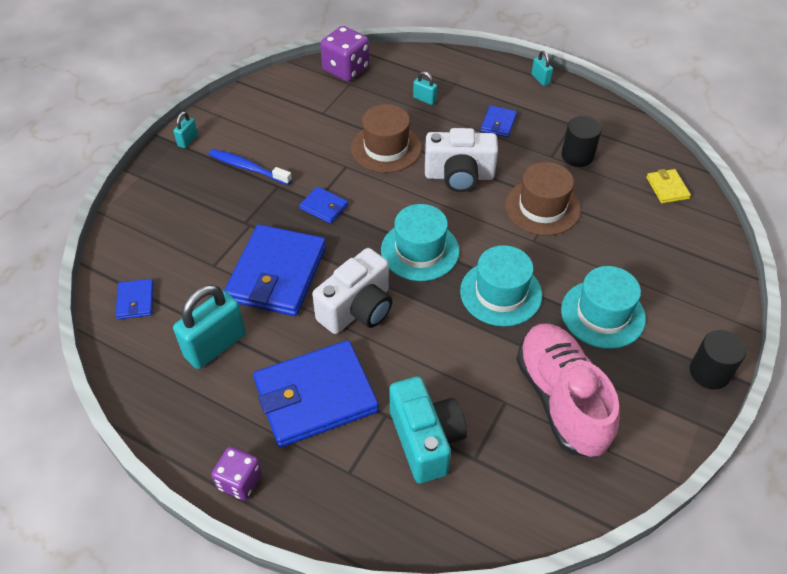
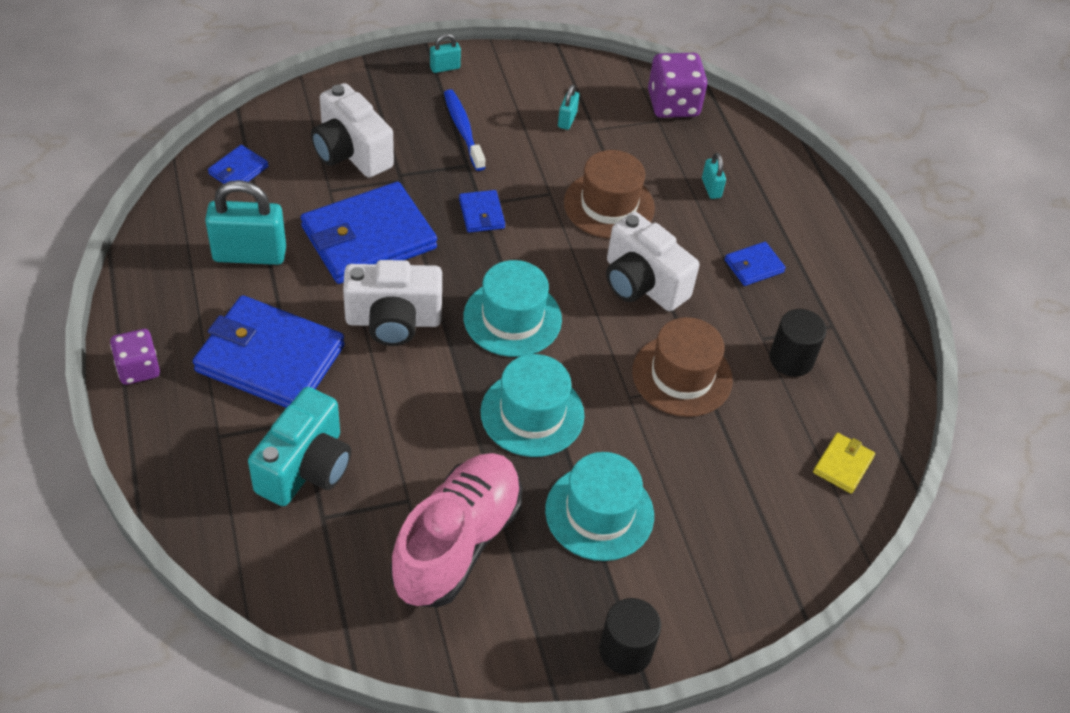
camera: 40 degrees right, 0 degrees up
turquoise padlock [531,51,553,86] -> turquoise padlock moved to [558,84,579,130]
none -> white camera [311,83,394,178]

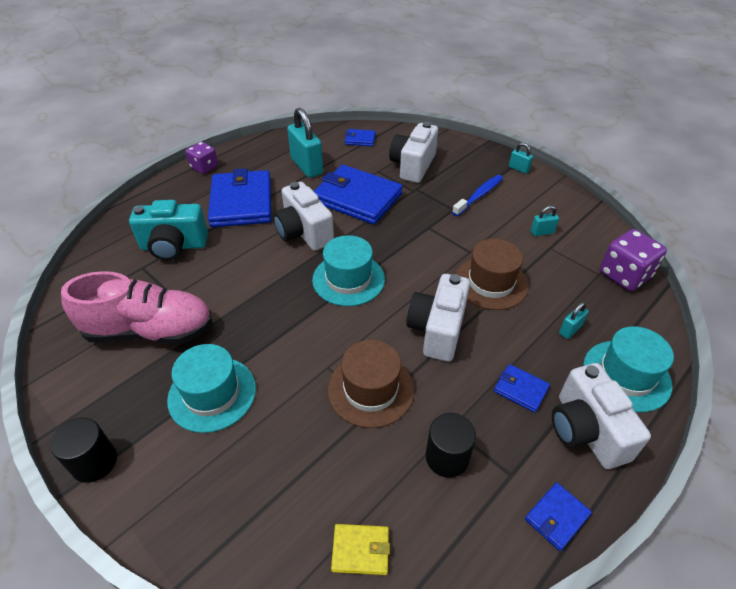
camera: 65 degrees right, 5 degrees down
blue wallet [459,190,505,232] -> blue wallet moved to [525,482,592,551]
turquoise hat [481,354,585,457] -> turquoise hat moved to [583,326,674,412]
none -> white camera [552,363,651,469]

